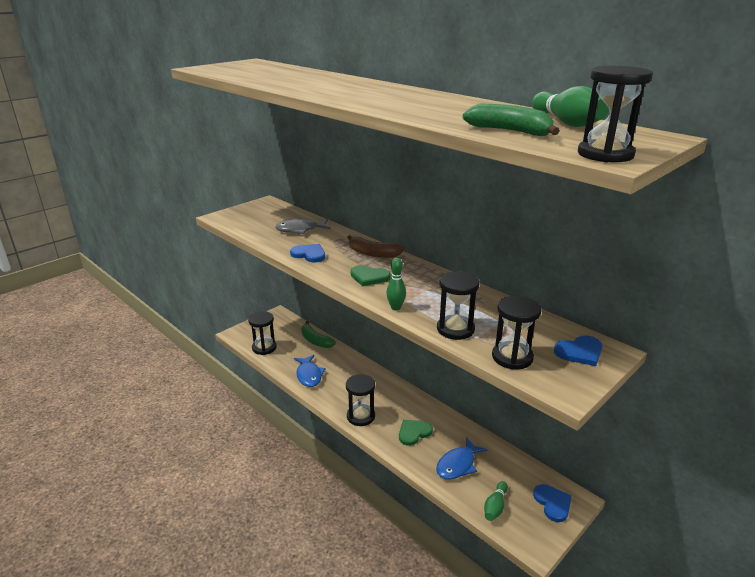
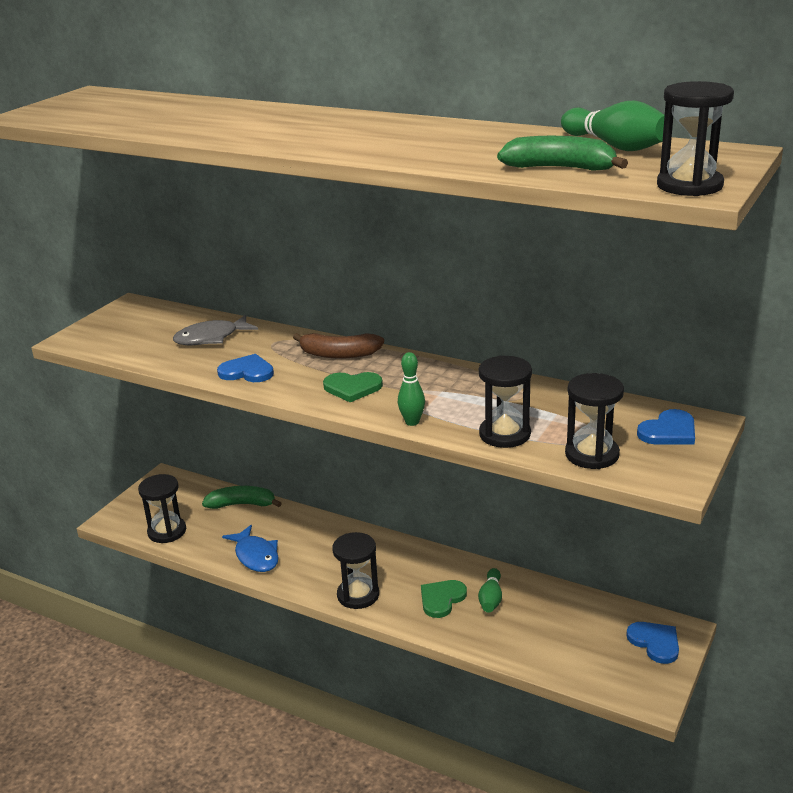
camera: 15 degrees left, 0 degrees up
green banana [301,321,336,348] -> green banana turned 150 degrees clockwise [202,486,282,509]
blue fish [436,437,488,480] -> none
green bowling pin [484,481,508,521] -> green bowling pin moved to [478,568,502,613]

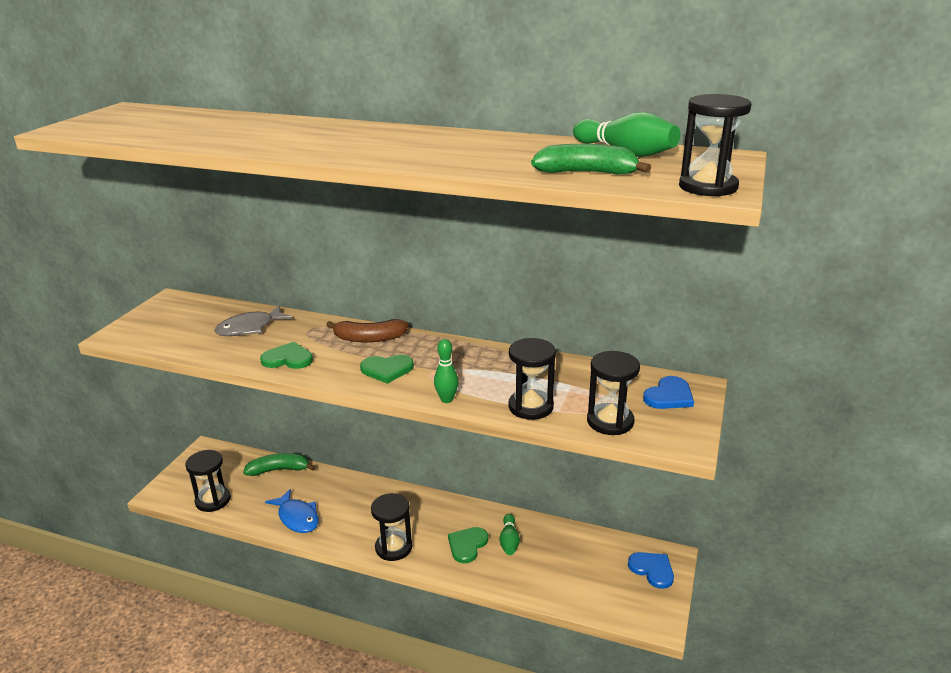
camera: 10 degrees left, 0 degrees up
blue heart [217,354,274,382] -> green heart [260,342,313,369]

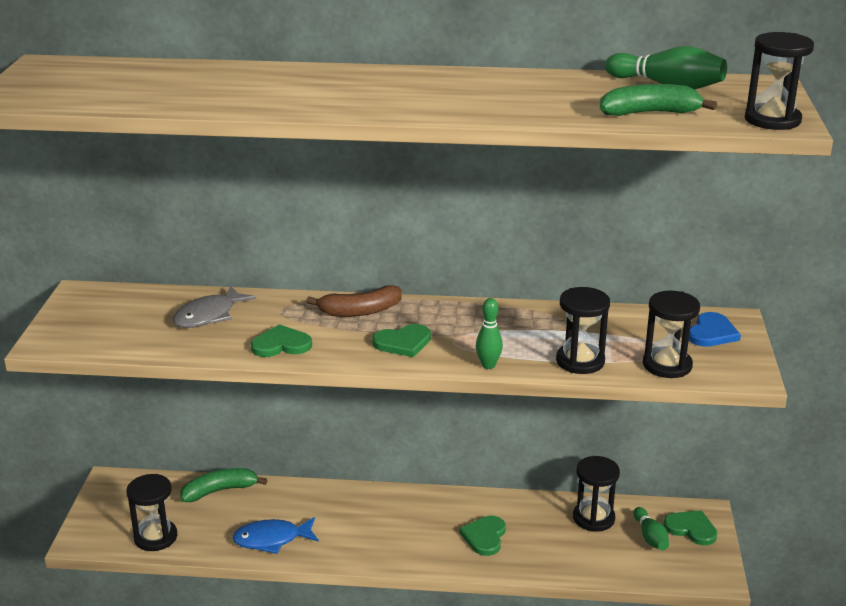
camera: 15 degrees left, 0 degrees up
blue fish [265,489,319,533] -> blue fish turned 135 degrees clockwise [233,517,319,554]
black hourglass [371,493,412,561] -> black hourglass moved to [573,456,620,532]
green bowling pin [499,514,520,555] -> green bowling pin moved to [633,507,669,550]
blue heart [628,552,674,589] -> green heart [663,510,717,545]

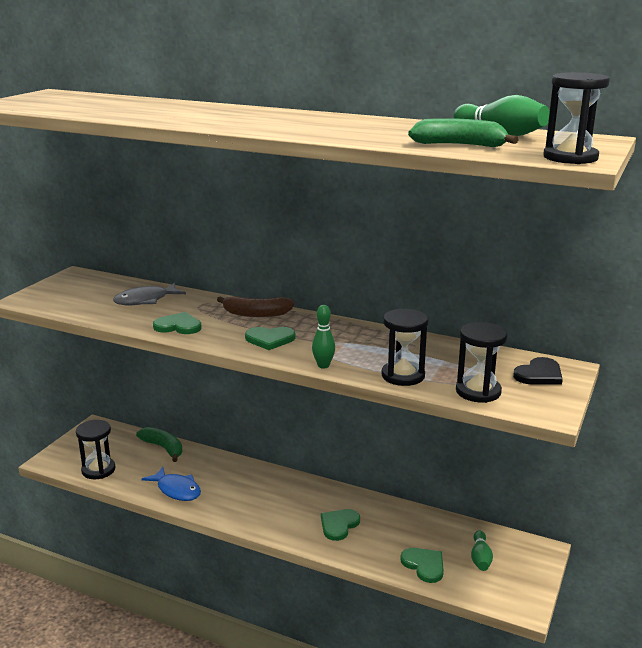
camera: 20 degrees right, 5 degrees down
green banana [180,468,268,502] -> green banana turned 45 degrees clockwise [136,427,182,462]
blue fish [233,517,319,554] -> blue fish turned 150 degrees counterclockwise [141,467,201,501]
black hourglass [573,456,620,532] -> none
green heart [663,510,717,545] -> green heart moved to [400,548,444,583]
blue heart [689,312,741,347] -> black heart [513,357,563,385]

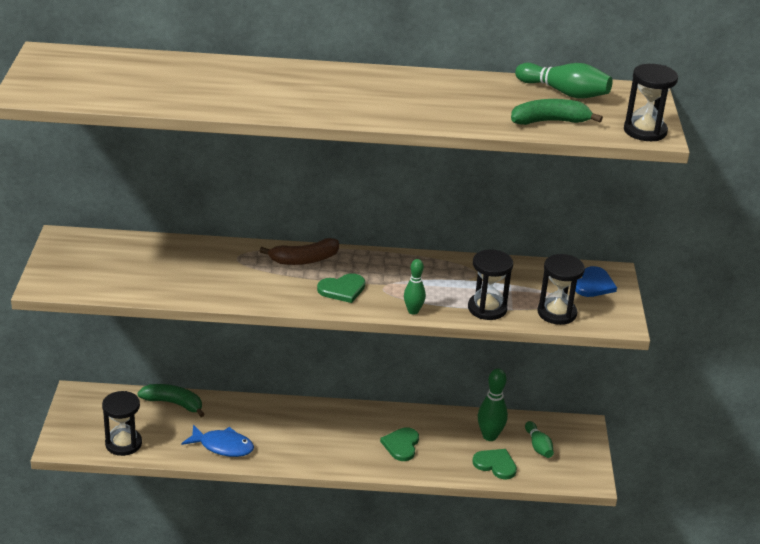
camera: 25 degrees left, 10 degrees up
grey fish [113,283,186,305] -> none
green heart [153,312,202,334] -> none
black heart [513,357,563,385] -> blue heart [575,266,617,297]
none -> green bowling pin [478,368,508,441]

